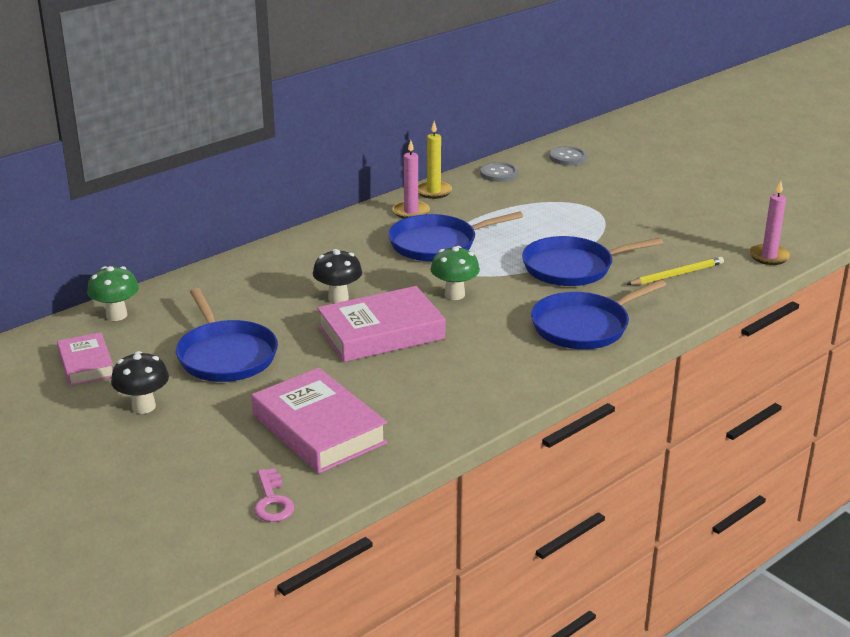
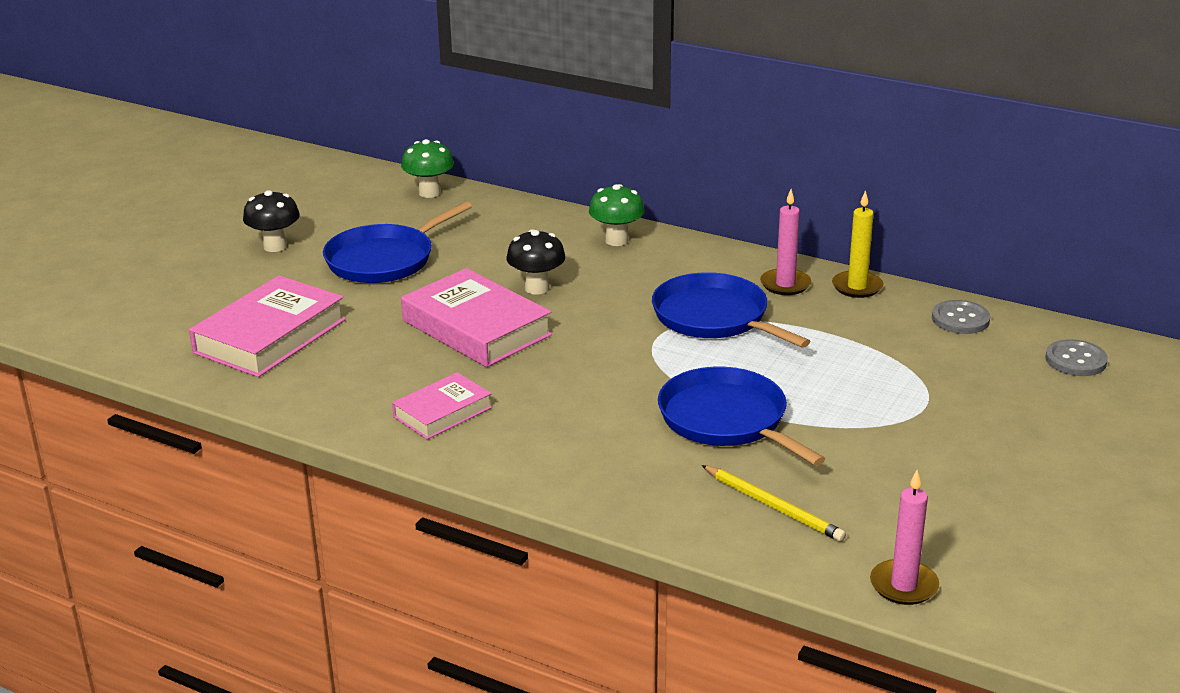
camera: 70 degrees right, 0 degrees up
pink book [57,332,113,386] -> pink book moved to [392,372,492,439]
pink key [254,468,294,522] -> none
green mushroom [431,246,480,300] -> green mushroom moved to [589,184,645,246]
blue pan [531,280,666,349] -> none

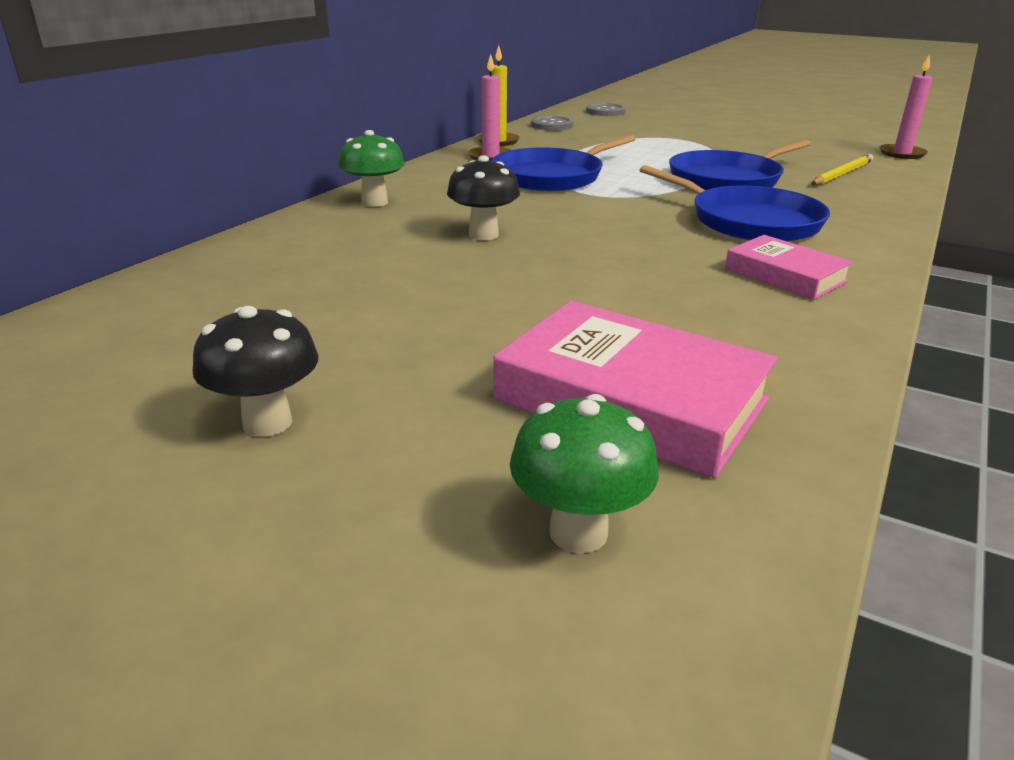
camera: 90 degrees left, 0 degrees up
blue pan [323,201,472,283] -> blue pan moved to [640,165,830,242]
green mushroom [401,139,454,198] -> green mushroom moved to [510,394,659,553]
pink book [401,268,552,367] -> none

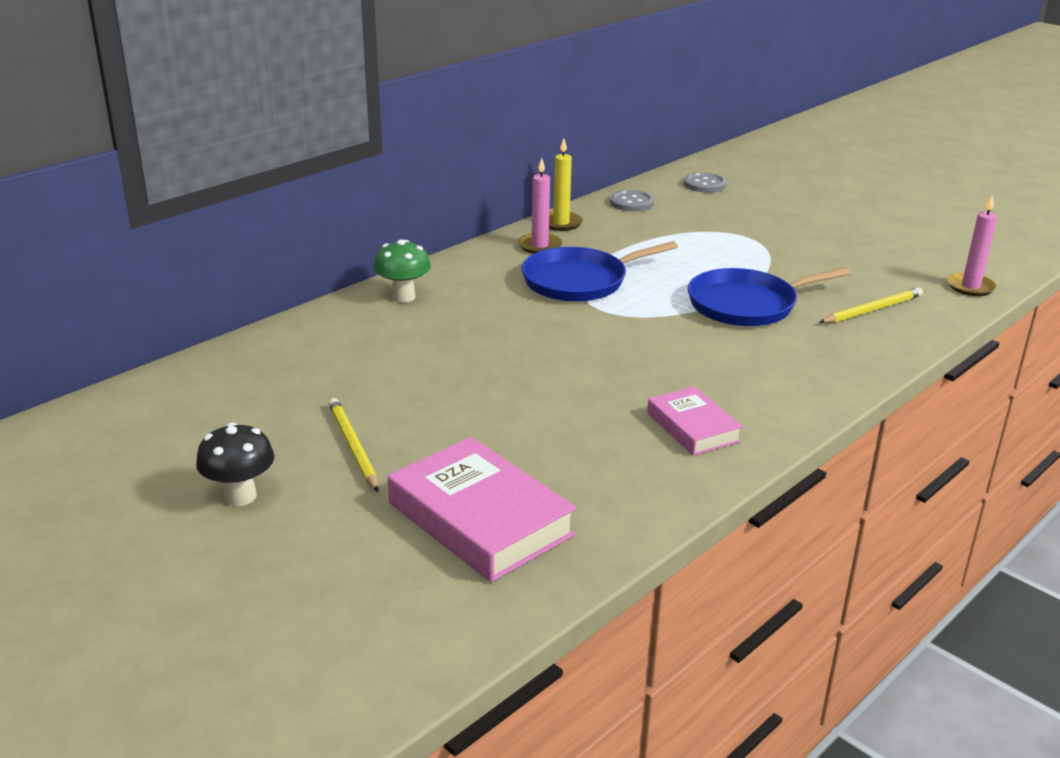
camera: 15 degrees right, 0 degrees up
black mushroom [447,155,520,240] -> none
green mushroom [510,394,659,553] -> none
blue pan [640,165,830,242] -> none
none -> yellow pencil [329,398,379,492]

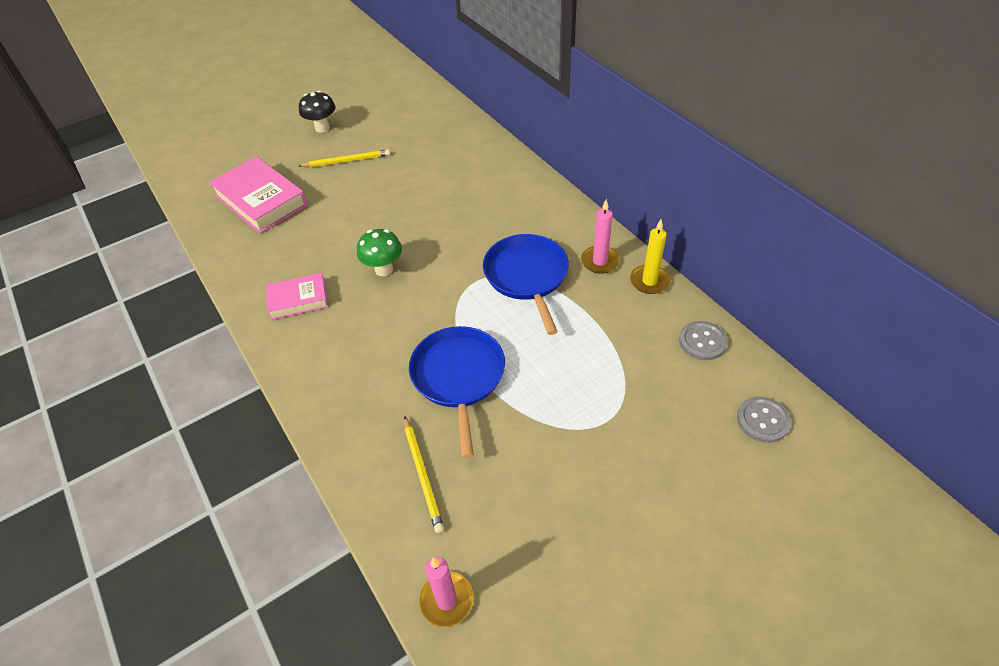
camera: 105 degrees right, 20 degrees up
green mushroom [374,239,431,303] -> green mushroom moved to [357,229,402,276]
pink book [388,437,577,582] -> pink book turned 75 degrees clockwise [209,156,308,234]

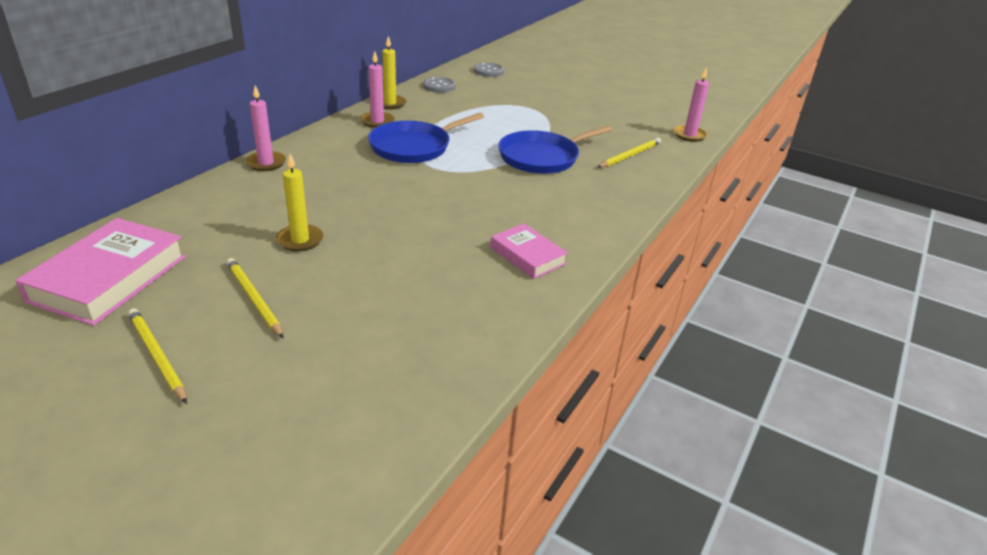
camera: 120 degrees left, 15 degrees down
pink book [209,156,308,234] -> pink book moved to [15,218,186,326]
black mushroom [299,91,335,133] -> yellow pencil [128,308,187,404]
green mushroom [357,229,402,276] -> none
none -> pink candle [245,85,286,171]
none -> yellow candle [276,154,324,251]

